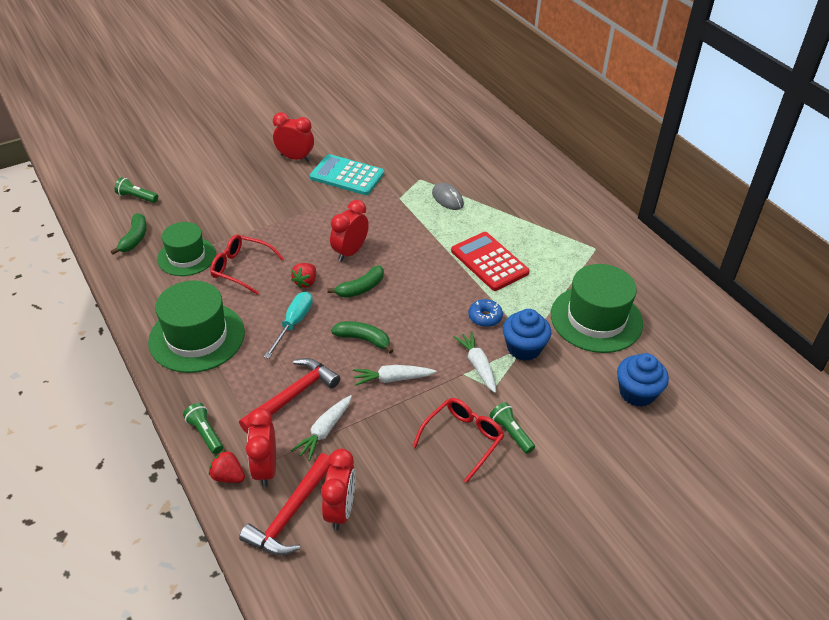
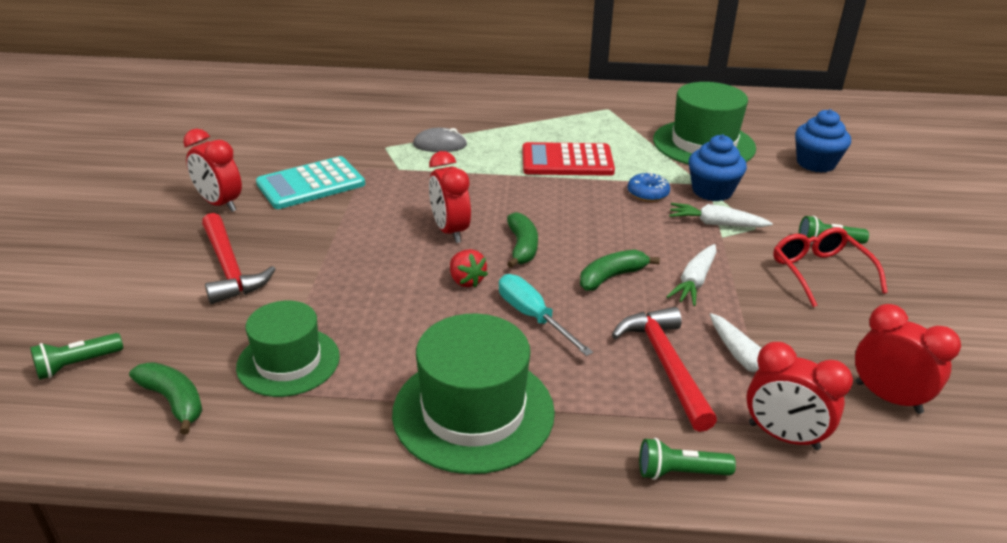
camera: 55 degrees left, 10 degrees down
red strawberry [209,450,245,483] -> none
red glasses [210,234,284,294] -> none
red hammer [239,453,330,555] -> red hammer moved to [202,213,276,304]
red clock [273,112,314,162] -> red clock turned 105 degrees counterclockwise [183,129,242,212]

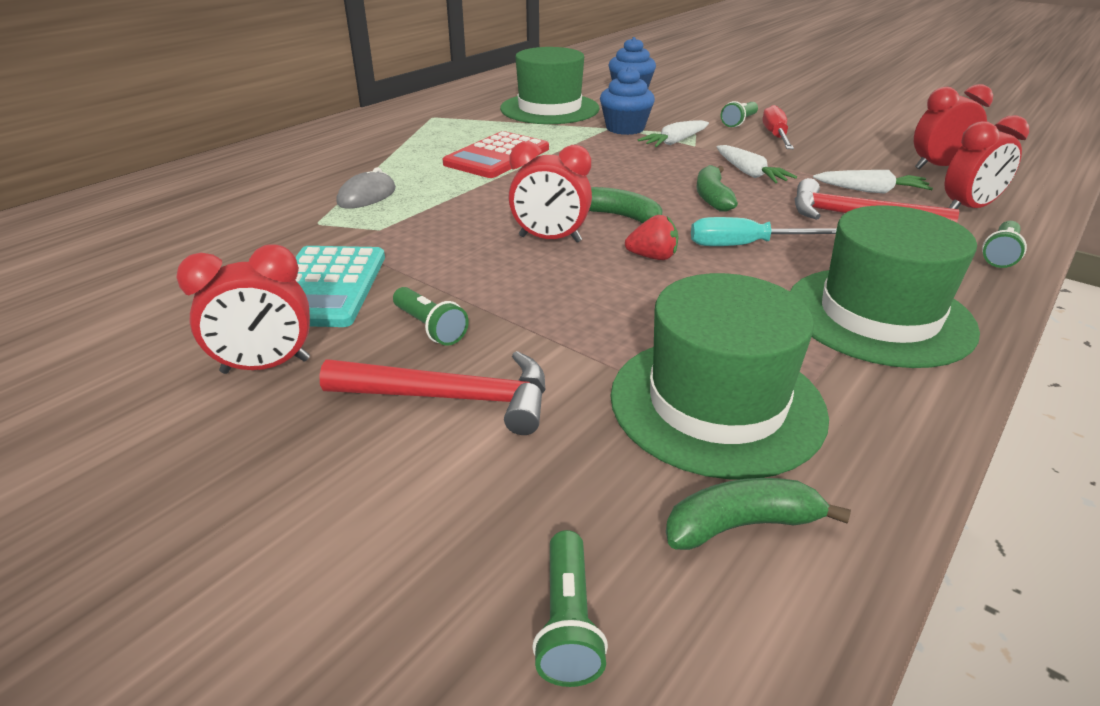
camera: 55 degrees left, 0 degrees up
green hat [236,301,340,397] -> green hat [611,273,829,479], size x1.50
blue donut [628,172,670,202] -> none
red glasses [773,227,888,307] -> red screwdriver [762,105,794,149]
none -> green flashlight [393,287,469,346]

